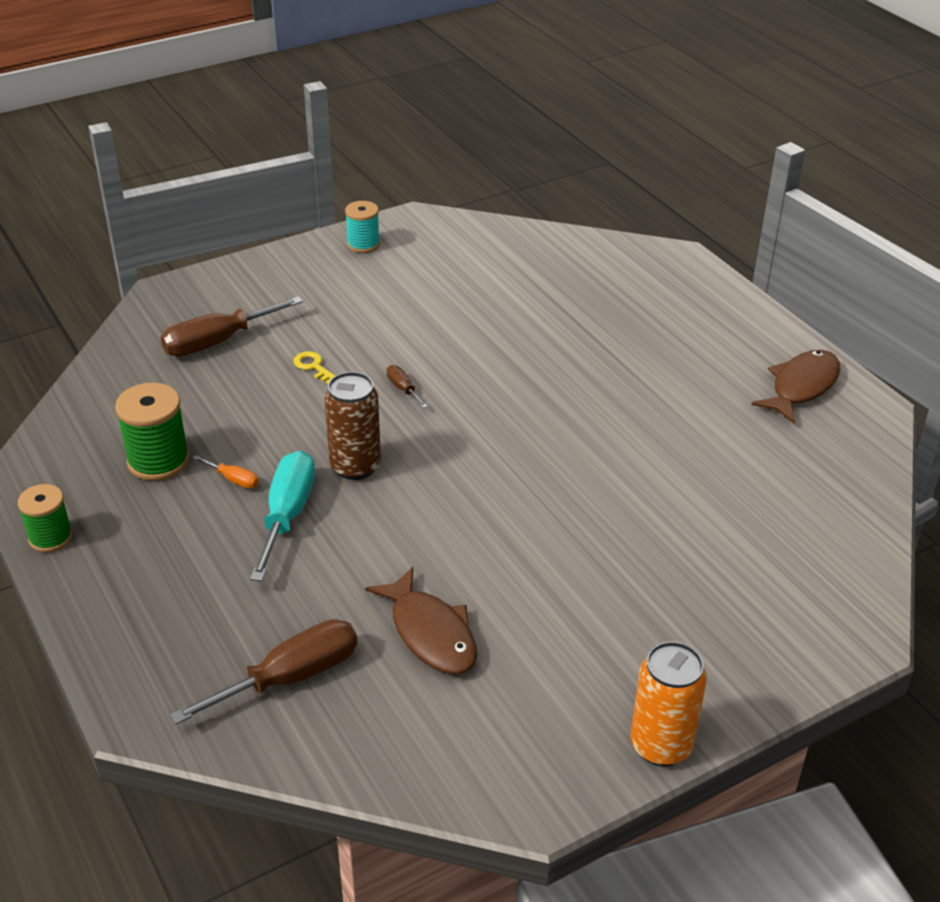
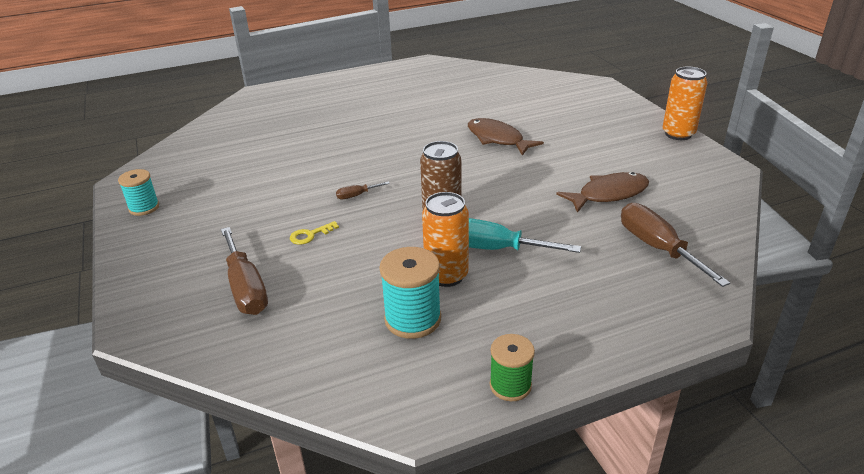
camera: 80 degrees left, 5 degrees down
green spool [115,383,190,481] -> turquoise spool [379,247,441,339]
orange screwdriver [192,455,259,489] -> orange can [422,192,469,287]
brown fish [751,350,840,424] -> brown fish moved to [468,118,544,156]

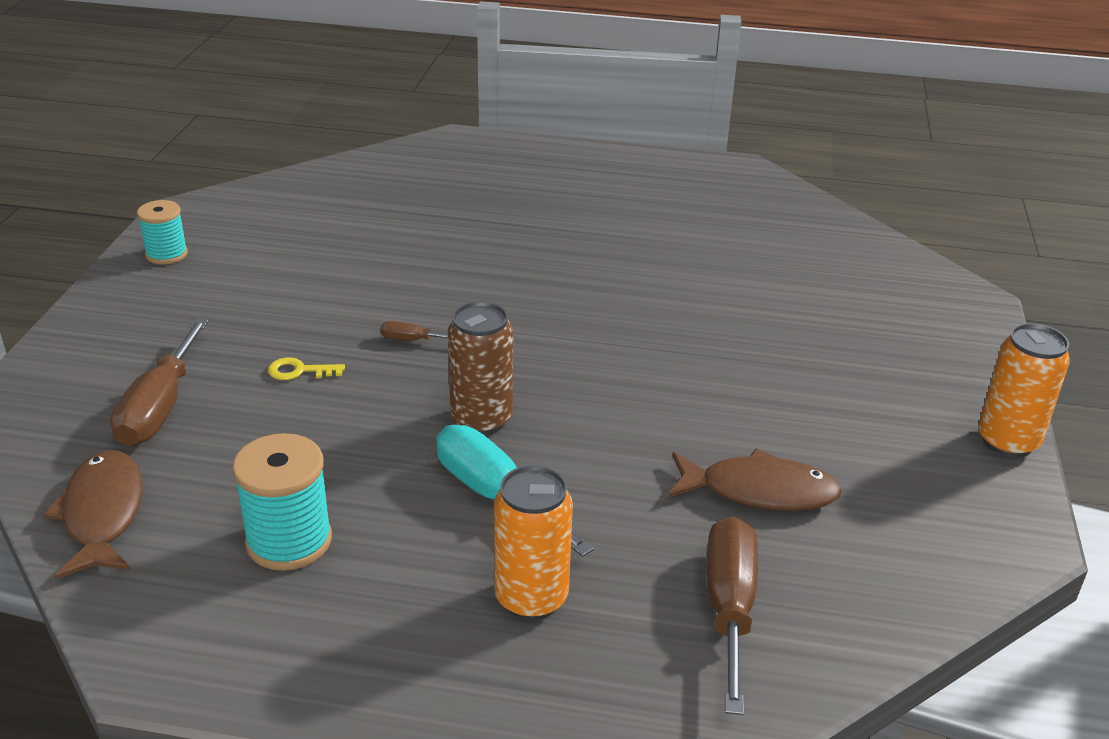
camera: 30 degrees right, 0 degrees up
orange can [422,192,469,287] -> orange can moved to [494,465,573,620]
brown fish [468,118,544,156] -> brown fish moved to [43,450,143,579]
green spool [490,334,535,401] -> none

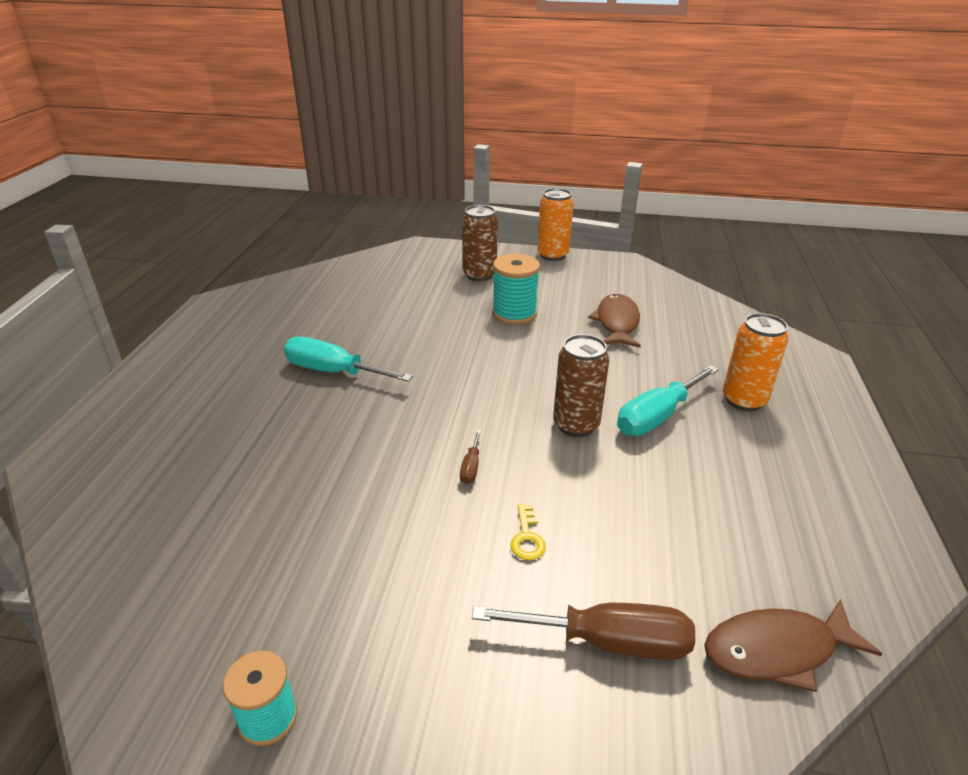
camera: 90 degrees left, 0 degrees up
turquoise spool [232,433,332,571] -> turquoise spool moved to [492,254,540,325]
brown screwdriver [707,516,758,715] -> none
none -> turquoise screwdriver [284,337,413,382]
none -> brown can [462,205,498,282]

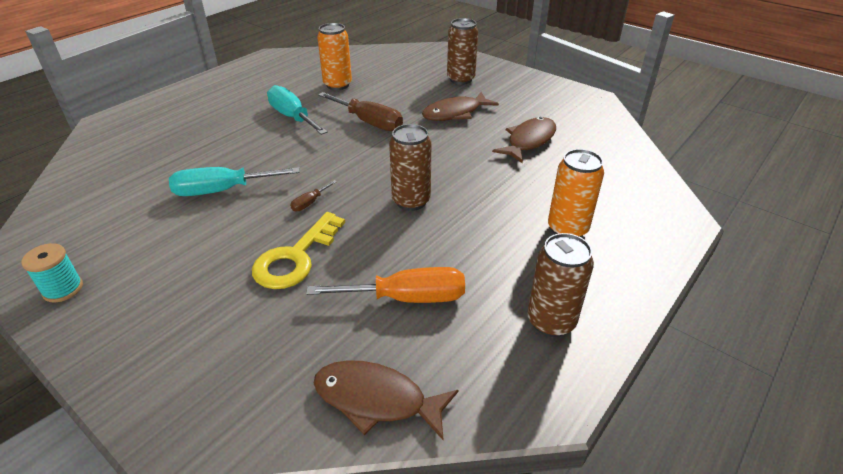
camera: 30 degrees right, 5 degrees up
brown screwdriver [472,603,695,660] -> brown screwdriver moved to [318,92,403,131]
turquoise spool [492,254,540,325] -> brown fish [422,92,499,121]
yellow key [510,504,546,560] -> yellow key [252,212,345,289], size x2.12
orange can [537,188,574,261] -> orange can moved to [317,23,352,90]
turquoise screwdriver [617,365,719,436] -> turquoise screwdriver moved to [169,167,300,196]
none -> orange screwdriver [306,267,465,303]
none -> brown can [527,233,594,337]

